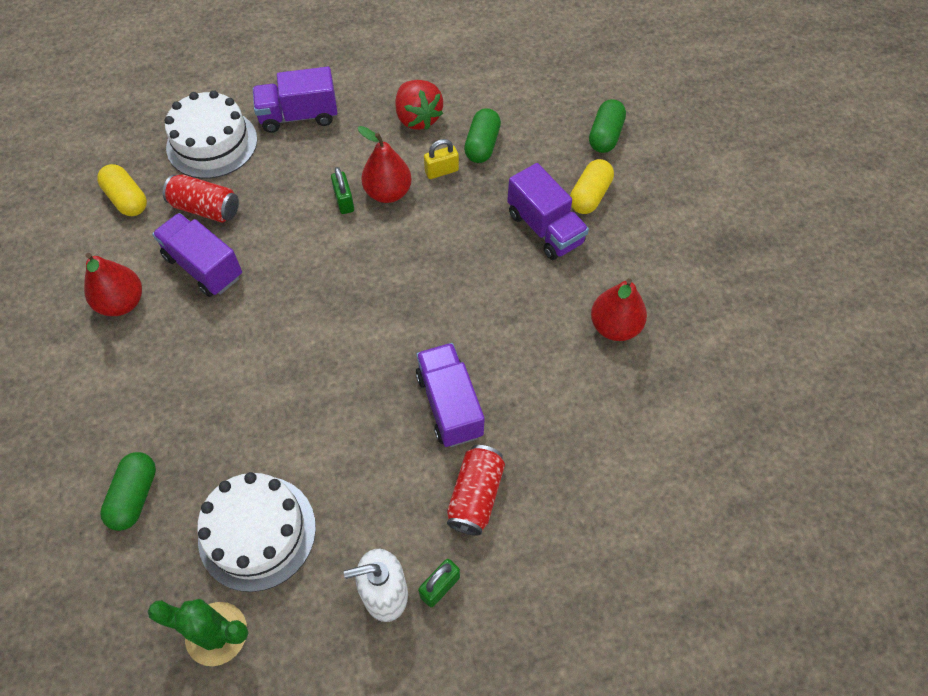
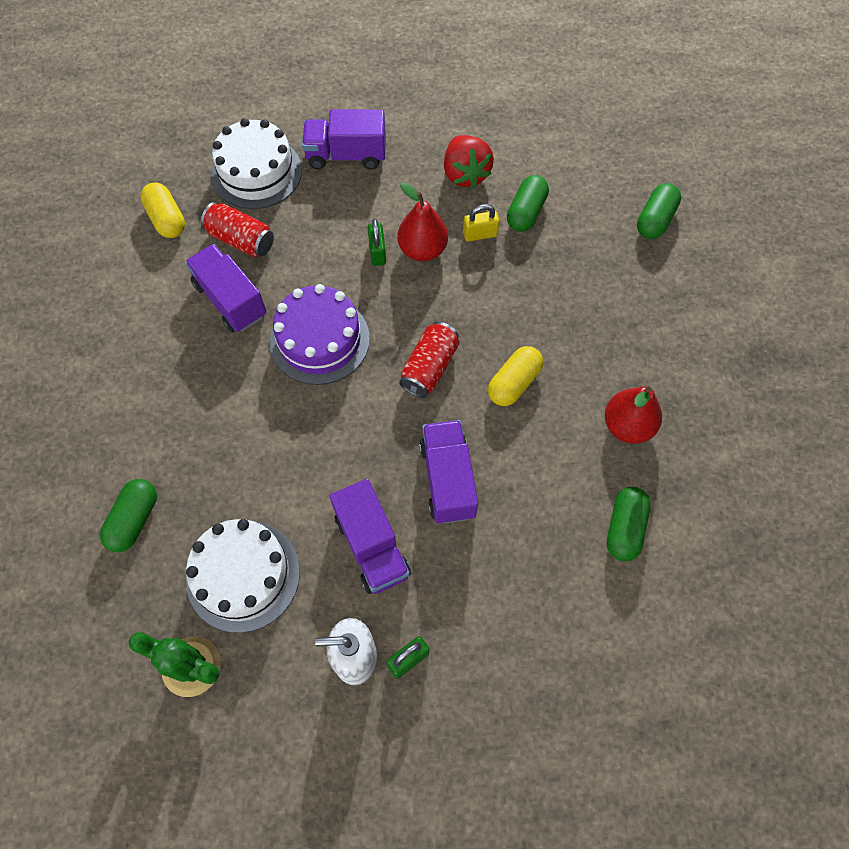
camera: 10 degrees right, 5 degrees up
red pear [84,253,142,316] -> none
red can [447,445,505,536] -> red can moved to [399,322,459,398]
purple truck [507,163,589,260] -> purple truck moved to [330,479,411,594]
yellow capsule [570,159,614,214] -> yellow capsule moved to [488,346,543,406]
none -> purple cake [270,284,370,385]
none -> green capsule [607,487,651,561]

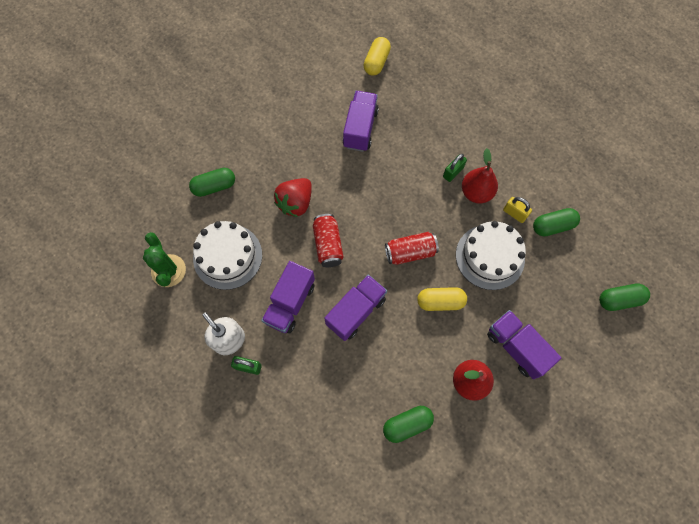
camera: 50 degrees right, 5 degrees up
red can [201,202,274,257] -> red can moved to [313,214,344,267]
white cake [211,118,302,209] -> white cake moved to [456,221,526,290]
purple cake [270,284,370,385] -> none
purple truck [302,110,386,169] -> purple truck moved to [487,310,561,379]
red strawberry [444,135,494,188] -> red strawberry moved to [274,178,312,217]

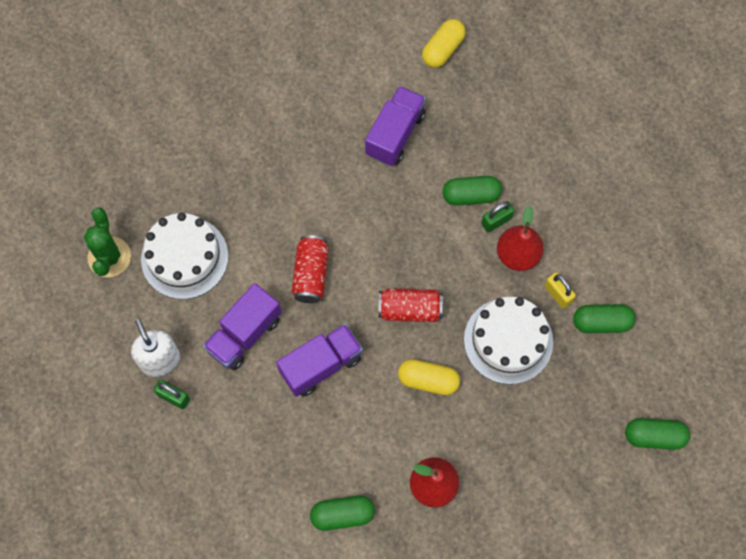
camera: 15 degrees right, 0 degrees up
green capsule [189,168,235,197] -> green capsule moved to [442,176,502,206]
red strawberry [274,178,312,217] -> none
purple truck [487,310,561,379] -> none

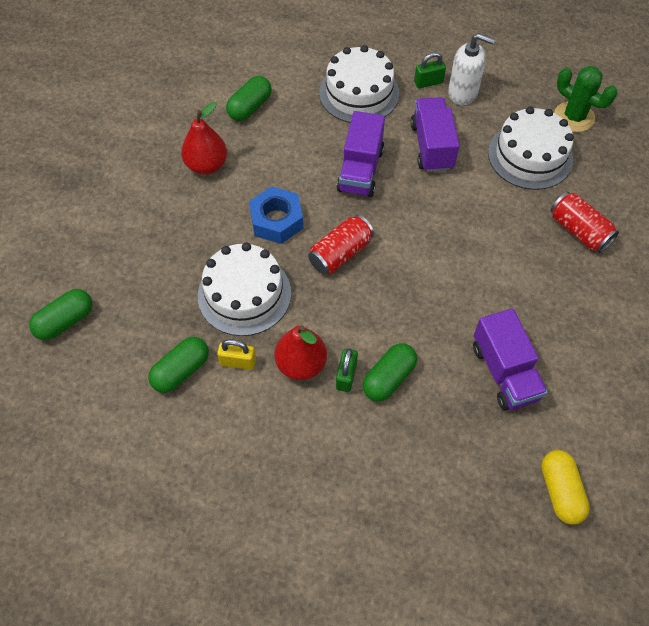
camera: 135 degrees right, 10 degrees down
red can [292,235,329,303] -> red can moved to [551,192,619,253]
yellow capsule [398,359,460,395] -> blue nut [249,186,303,244]
none -> white cake [319,45,399,123]

